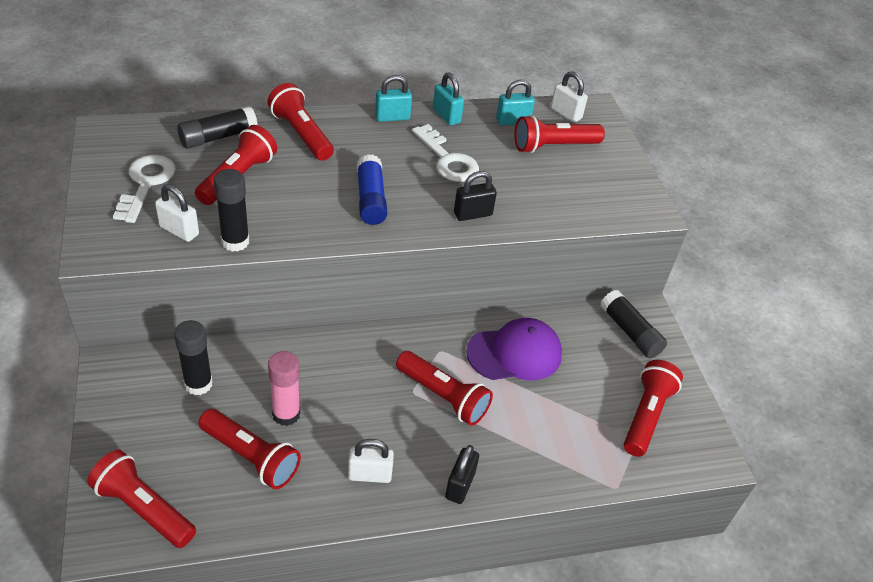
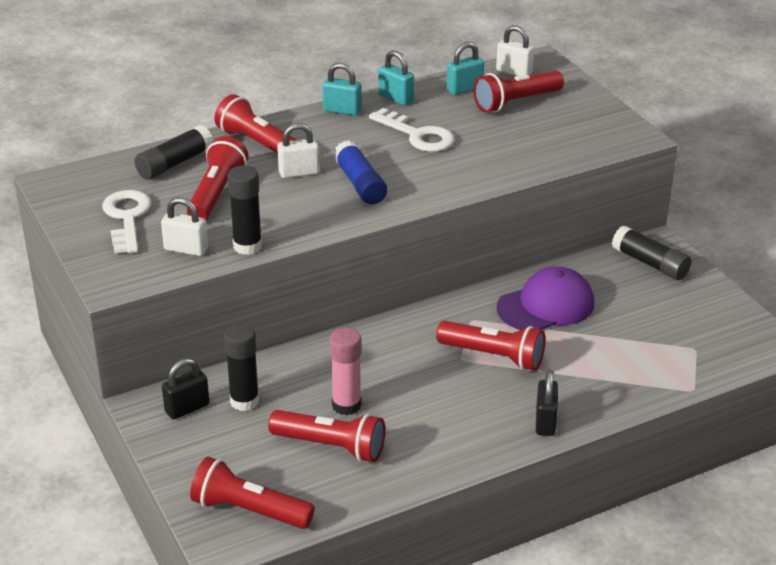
camera: 10 degrees left, 10 degrees down
white padlock [348,439,394,483] -> white padlock moved to [277,123,319,178]
turquoise padlock [375,75,412,122] -> turquoise padlock turned 45 degrees clockwise [322,63,361,116]
black padlock [454,171,497,221] -> black padlock moved to [162,358,209,420]
red flashlight [624,360,683,457] -> none

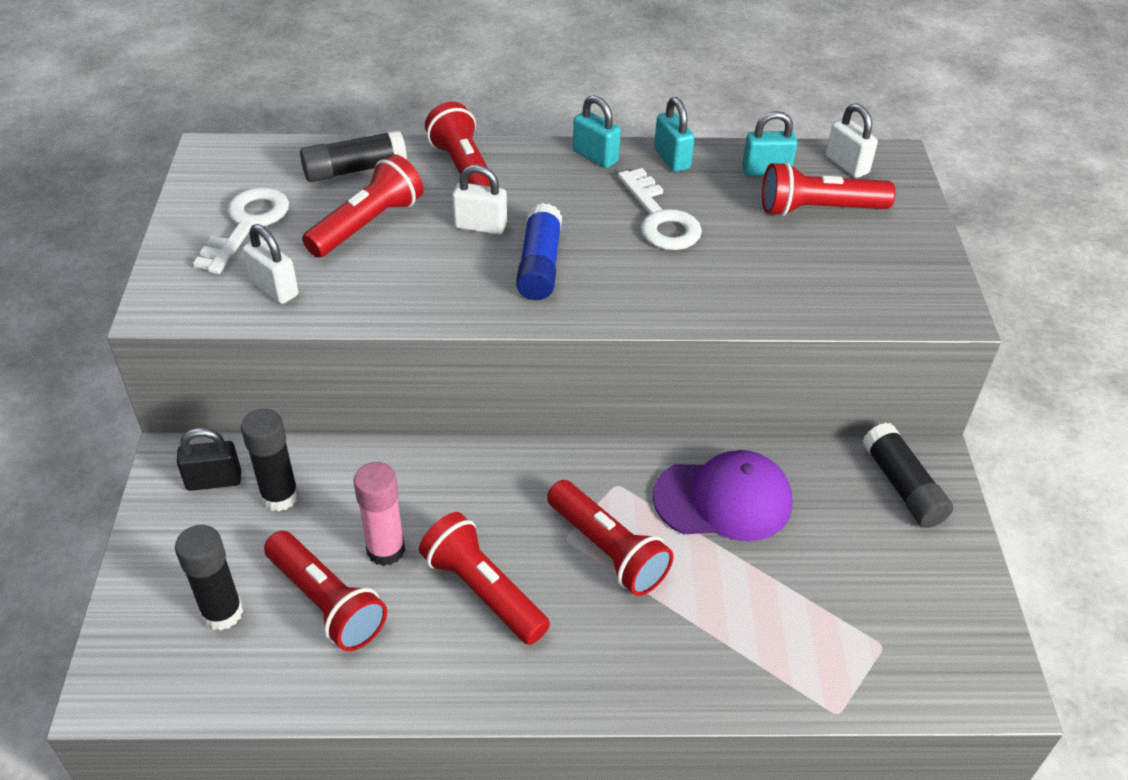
camera: 25 degrees right, 10 degrees up
red flashlight [190,457,315,529] -> red flashlight moved to [419,512,550,645]
black glue stick [228,165,262,255] -> black glue stick moved to [175,525,243,630]
black padlock [536,370,558,436] -> none

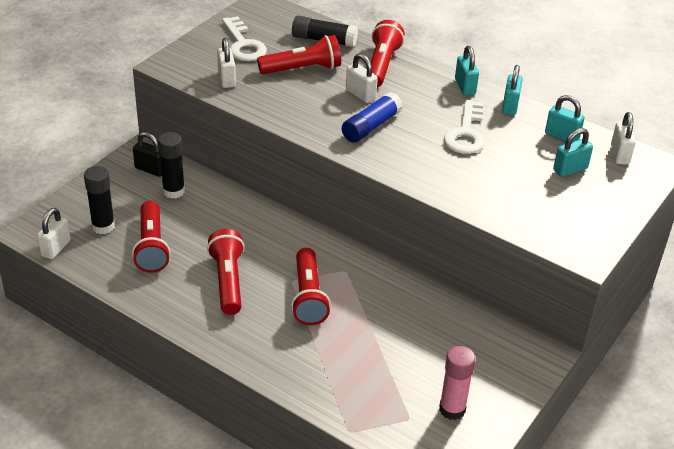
camera: 35 degrees right, 5 degrees down
white key [193,187,289,274] -> white key turned 105 degrees clockwise [222,16,267,61]
pink glue stick [353,462,405,566] -> pink glue stick moved to [439,346,476,420]
purple cap [653,450,792,541] -> none
red flashlight [762,162,896,217] -> turquoise padlock [553,128,593,177]
black glue stick [863,423,953,528] -> none
none -> white padlock [37,208,71,259]

